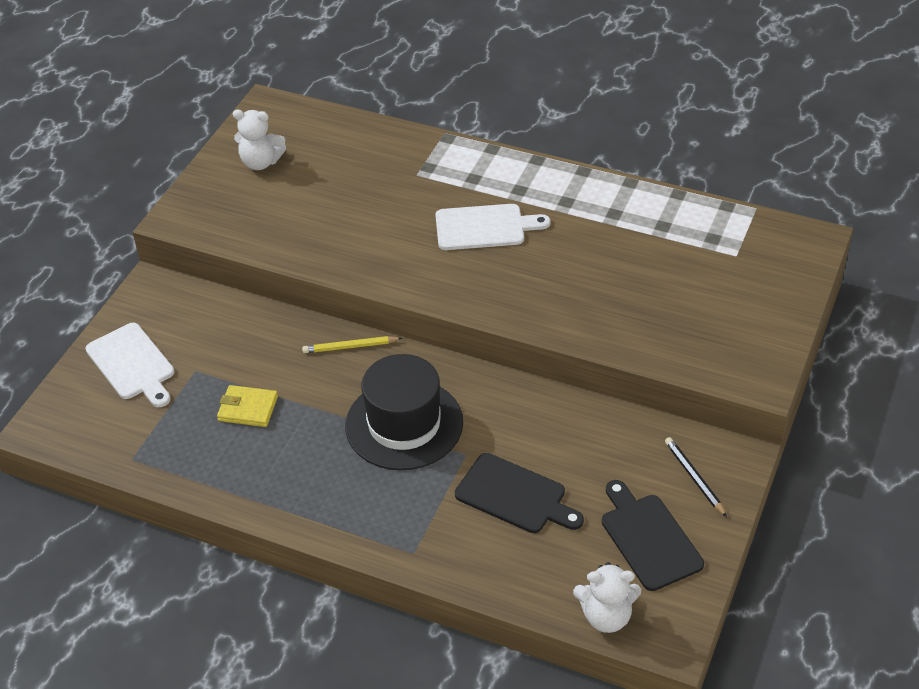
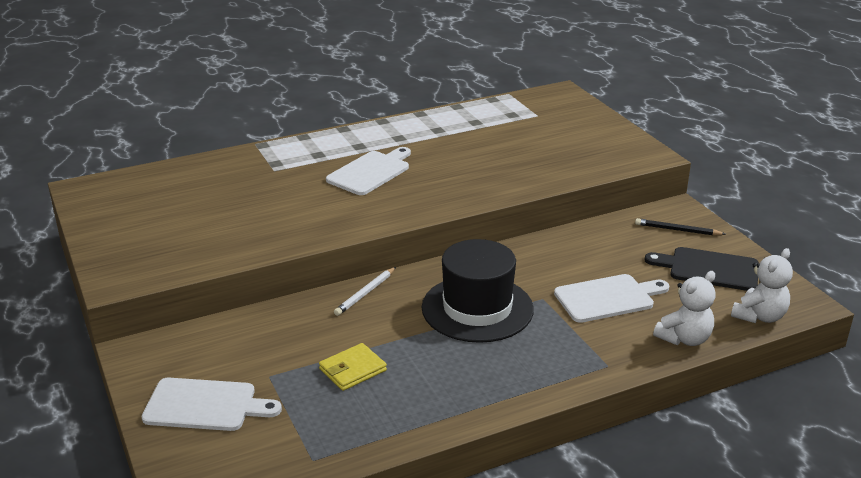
camera: 50 degrees left, 15 degrees down
white teddy bear [233,110,286,170] -> white teddy bear moved to [653,271,716,346]
yellow pencil [302,336,402,353] -> white pencil [334,267,396,316]
black cutting board [455,453,584,533] -> white cutting board [554,274,670,323]

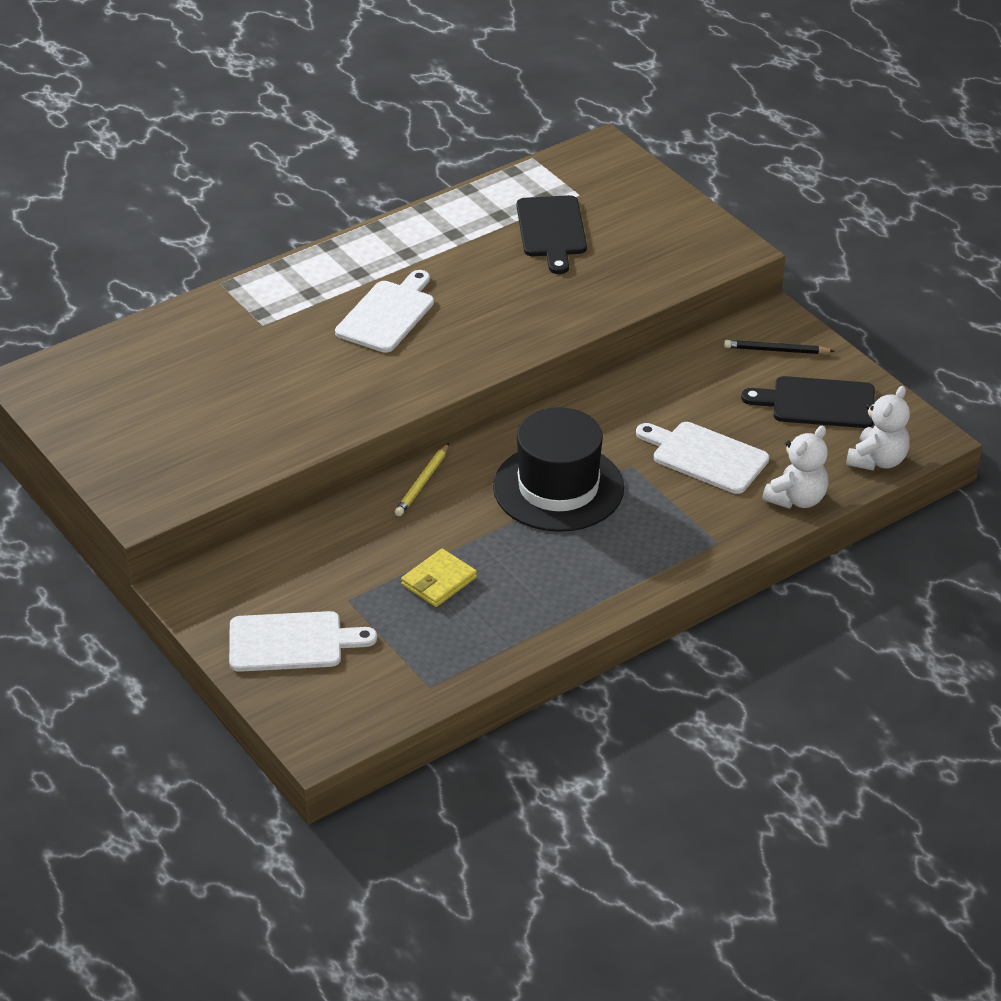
camera: 10 degrees left, 10 degrees up
white pencil [334,267,396,316] -> yellow pencil [395,443,449,516]
white cutting board [554,274,670,323] -> white cutting board turned 120 degrees counterclockwise [636,422,769,494]
none -> black cutting board [517,195,587,274]

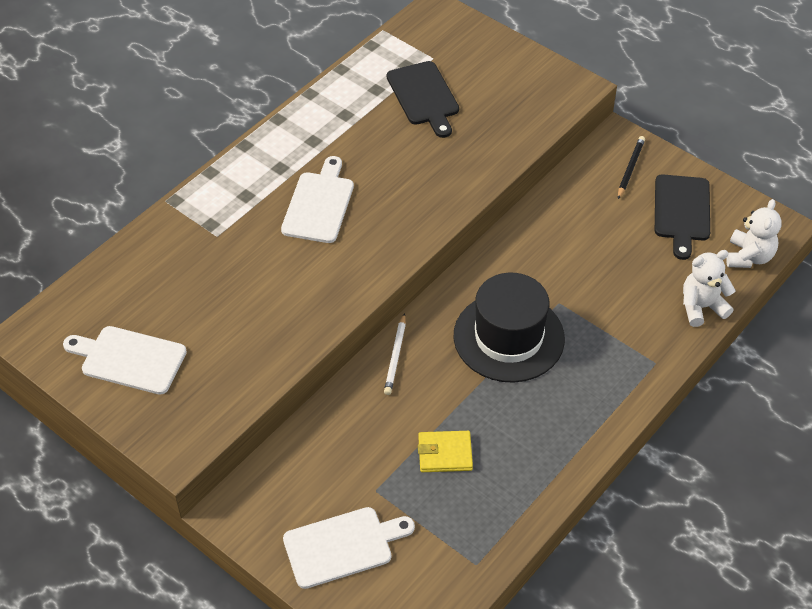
camera: 15 degrees left, 10 degrees up
yellow pencil [395,443,449,516] -> white pencil [384,313,406,395]
yellow wallet [401,549,477,607] -> yellow wallet turned 60 degrees clockwise [418,431,473,472]
white cutting board [636,422,769,494] -> white cutting board moved to [63,326,187,395]
black pencil [724,340,834,354] -> black pencil turned 120 degrees clockwise [618,136,645,199]
black cutting board [741,376,875,428] -> black cutting board turned 75 degrees counterclockwise [655,174,710,260]
white teddy bear [762,426,829,508] -> white teddy bear turned 135 degrees counterclockwise [683,250,736,327]

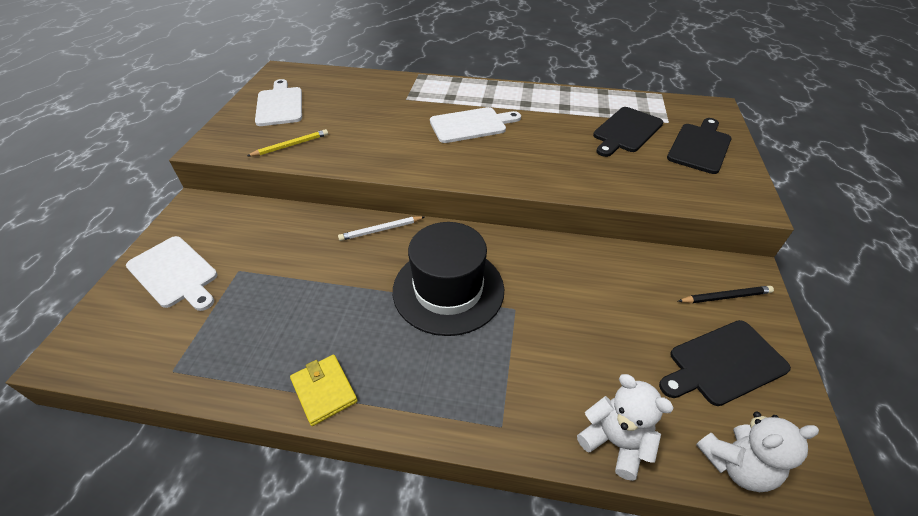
camera: 60 degrees right, 5 degrees down
yellow wallet [418,431,473,472] -> yellow wallet moved to [290,355,358,426]
none -> yellow pencil [247,129,328,156]
none -> black cutting board [667,118,732,174]

